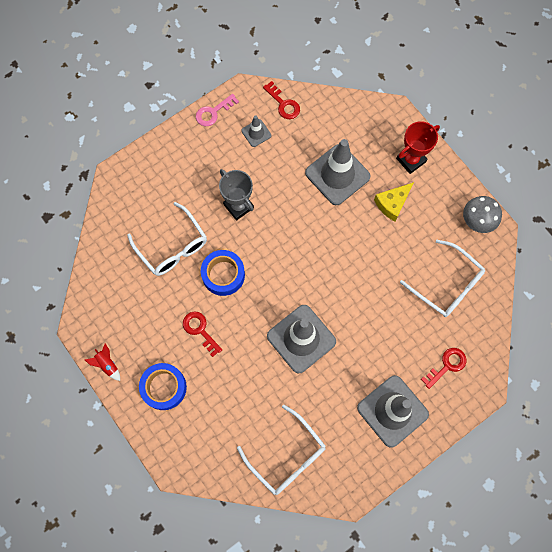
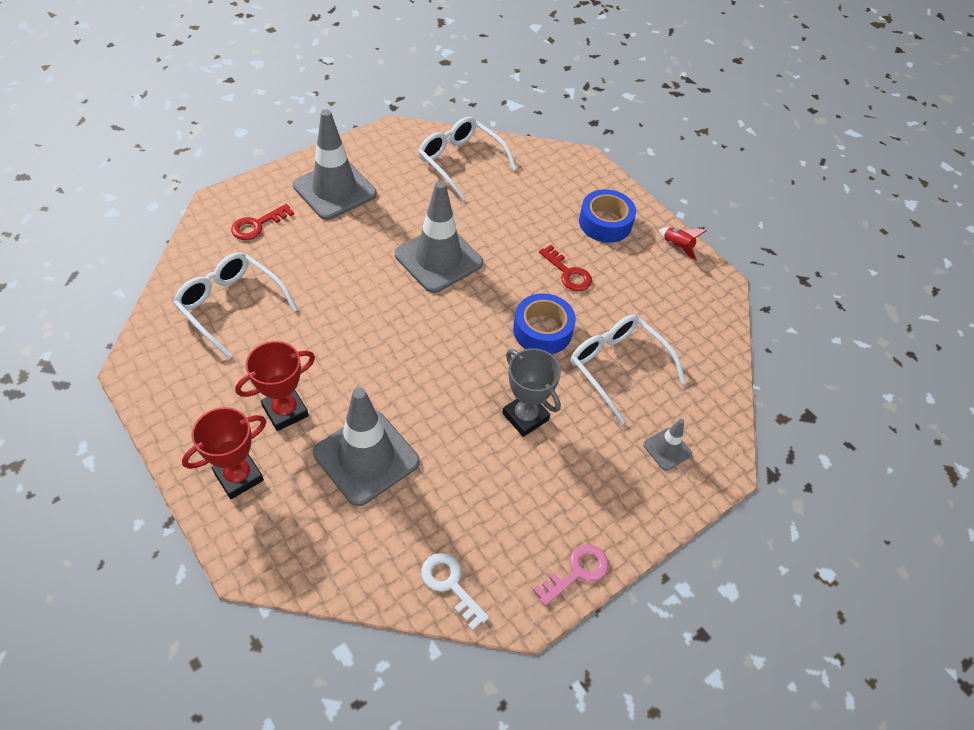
camera: 175 degrees right, 20 degrees down
grey traffic cone [242,115,271,147] -> grey traffic cone moved to [643,419,692,471]
red key [263,81,300,119] -> white key [421,553,489,630]
yellow cheese [374,182,414,221] -> red trophy [235,341,315,431]
grey mushroom [463,196,502,233] -> none

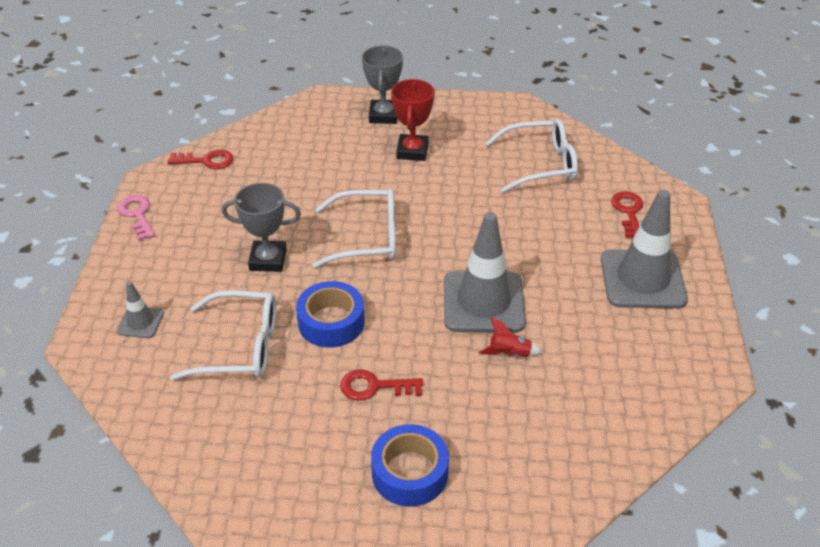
camera: 135 degrees right, 10 degrees down
red trophy [182,407,266,499] -> grey trophy [362,46,403,124]
grey traffic cone [313,387,420,506] -> none
white glasses [418,117,517,200] -> white glasses moved to [313,189,396,268]
white key [421,553,489,630] -> red key [168,149,234,169]
pink key [533,544,609,606] -> pink key turned 150 degrees clockwise [117,195,155,241]
red rocket [659,227,707,260] -> red rocket moved to [479,317,543,357]

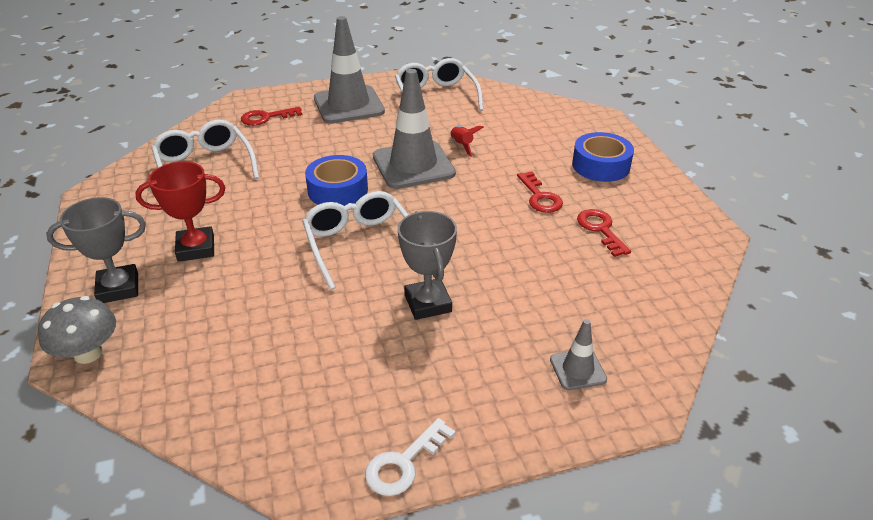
camera: 110 degrees left, 5 degrees down
pink key [117,195,155,241] -> white key [365,418,455,496]
red key [168,149,234,169] -> red key moved to [577,209,631,257]
white glasses [170,290,276,381] -> white glasses moved to [395,58,483,111]
blue tape [296,281,365,348] -> blue tape moved to [305,155,368,206]
none -> grey mushroom [38,296,116,364]

